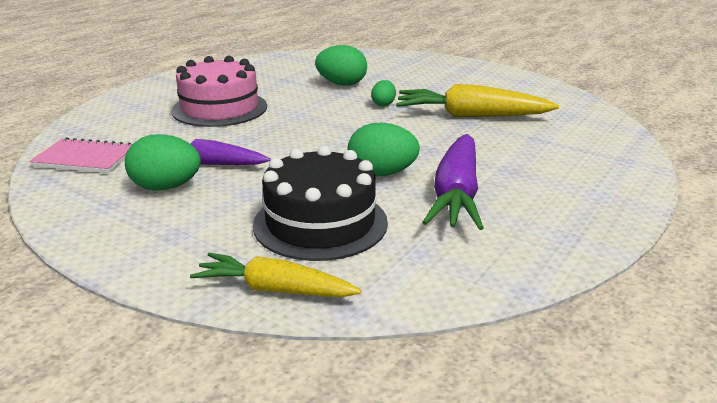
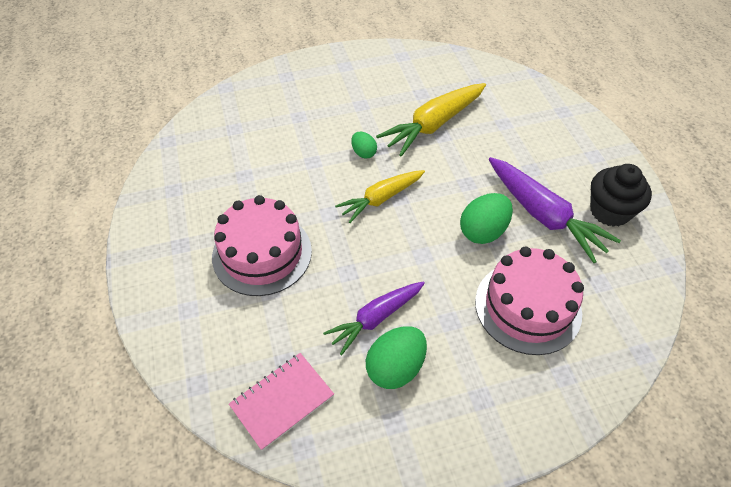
camera: 50 degrees left, 25 degrees up
yellow carrot [190,253,362,297] -> yellow carrot moved to [335,170,425,223]
black cake [253,146,388,261] -> pink cake [475,246,584,355]
green egg [315,45,367,86] -> none
none -> black cupcake [590,164,652,227]

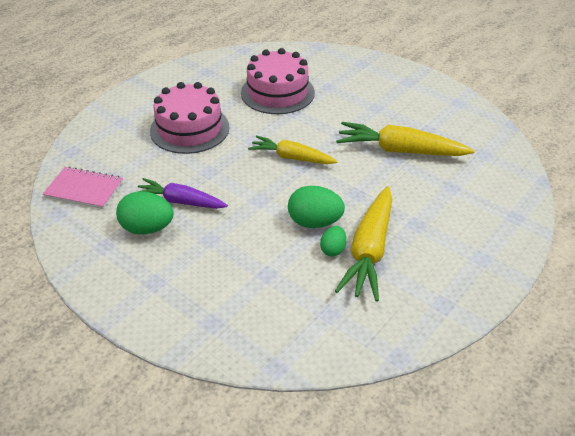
camera: 55 degrees right, 10 degrees down
green egg [351,132,377,159] -> green egg moved to [320,226,347,256]
pink cake [475,246,584,355] -> pink cake moved to [241,48,315,114]
purple carrot [489,157,621,263] -> yellow carrot [335,186,392,302]
black cupcake [590,164,652,227] -> none

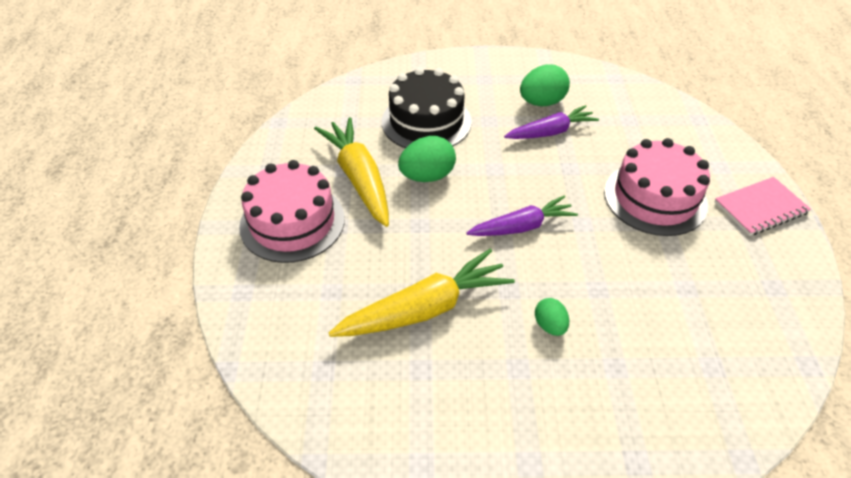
camera: 140 degrees right, 5 degrees up
pink notebook [43,166,123,209] -> pink notebook moved to [715,177,811,236]
pink cake [241,48,315,114] -> pink cake moved to [239,160,345,263]
yellow carrot [248,135,338,164] -> purple carrot [466,196,578,236]
green egg [320,226,347,256] -> green egg moved to [535,298,569,336]
none -> black cake [382,67,472,148]

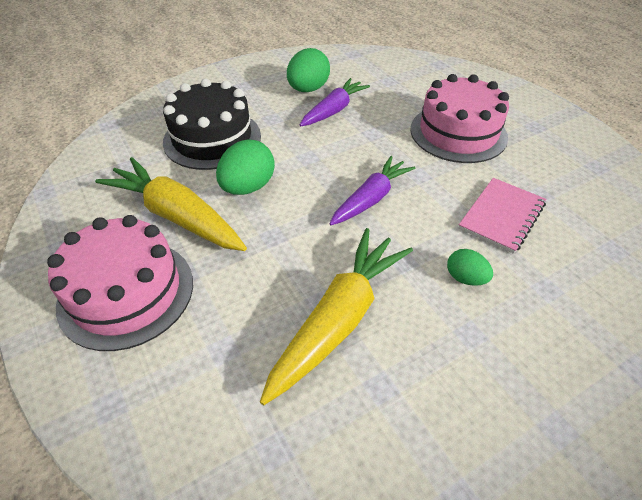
camera: 30 degrees left, 0 degrees up
pink notebook [715,177,811,236] -> pink notebook moved to [458,178,546,254]

